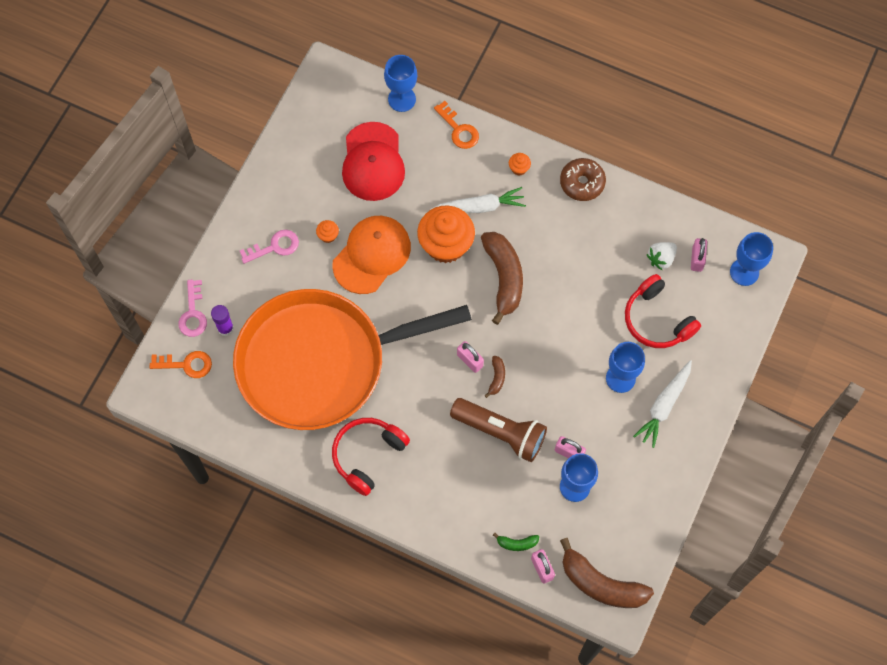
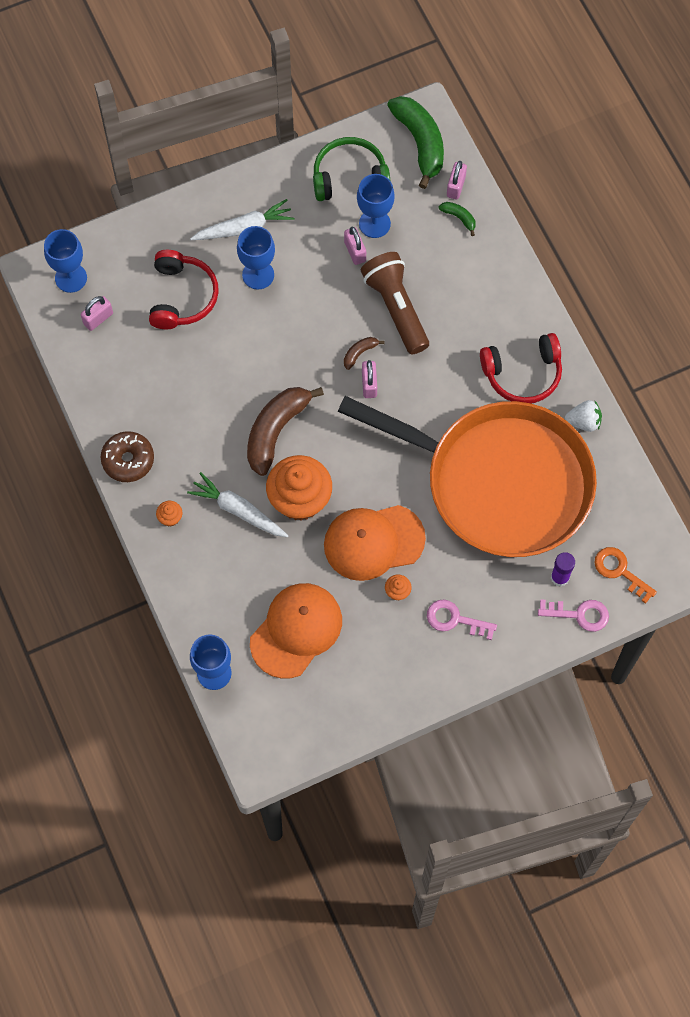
camera: 140 degrees left, 0 degrees up
pink key [178,280,207,337] -> pink key turned 60 degrees clockwise [538,599,609,632]
red cap [342,122,405,201] -> orange cap [250,583,342,679]
orange key [434,101,479,149] -> none
brown banana [560,538,654,608] -> green banana [387,96,444,189]
white strawberry [647,242,677,270] -> white strawberry moved to [565,400,602,432]
none -> green headphones [313,137,391,201]

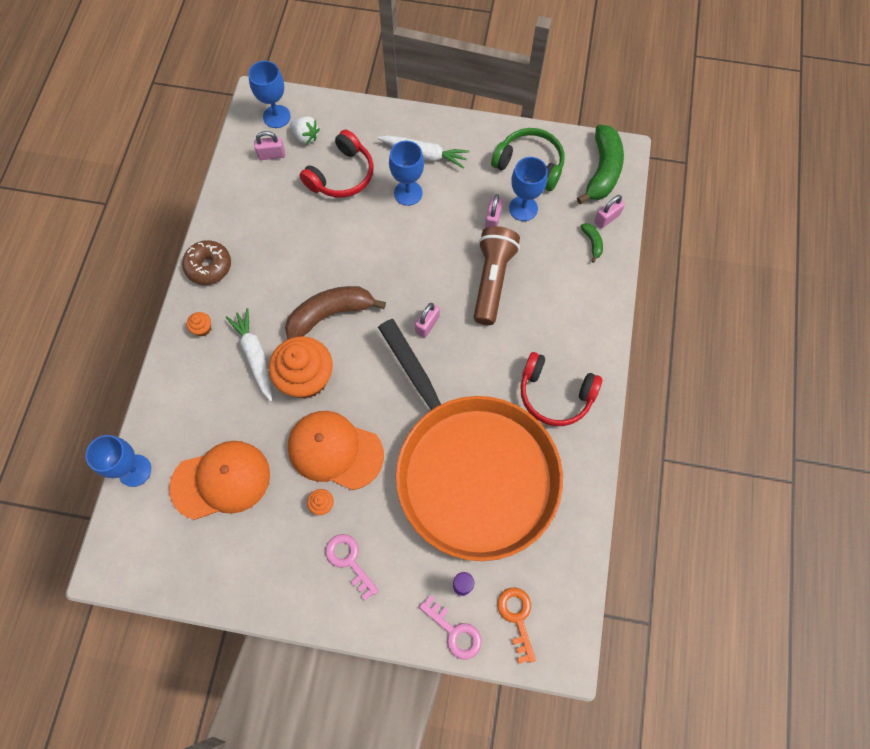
camera: 35 degrees right, 0 degrees up
brown banana [344,337,384,370] -> none
white strawberry [565,400,602,432] -> white strawberry moved to [290,116,320,144]

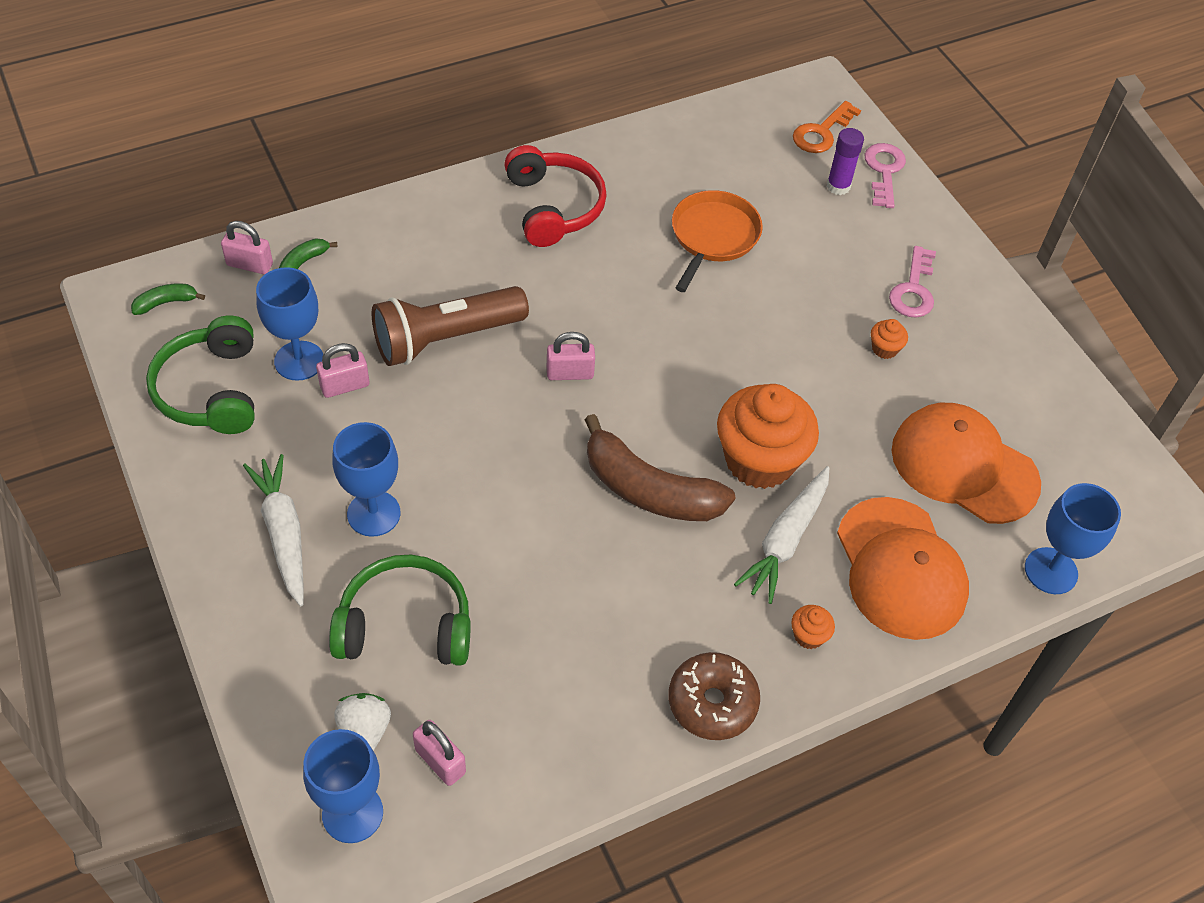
camera: 130 degrees left, 15 degrees down
orange cap [288,411,384,490] -> orange cap moved to [837,497,969,640]
red headphones [299,130,374,198] -> green headphones [329,555,471,666]
orange pan [378,319,563,561] -> orange pan [672,190,763,292], size x0.41
green banana [577,124,624,204] -> green banana [131,283,205,315], size x0.45

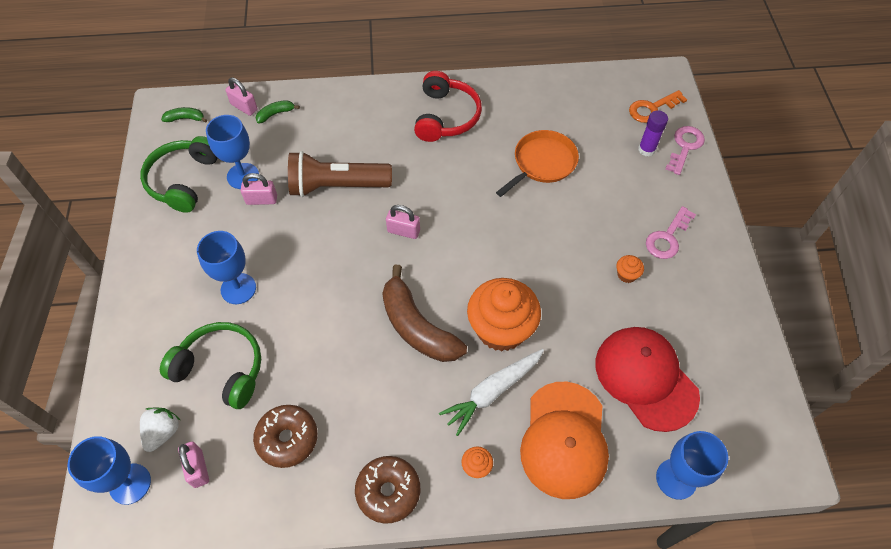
camera: 25 degrees right, 5 degrees up
white carrot [243,454,304,606] -> none
orange cap [892,403,1041,524] -> red cap [595,327,700,432]
none -> brown donut [253,405,318,468]

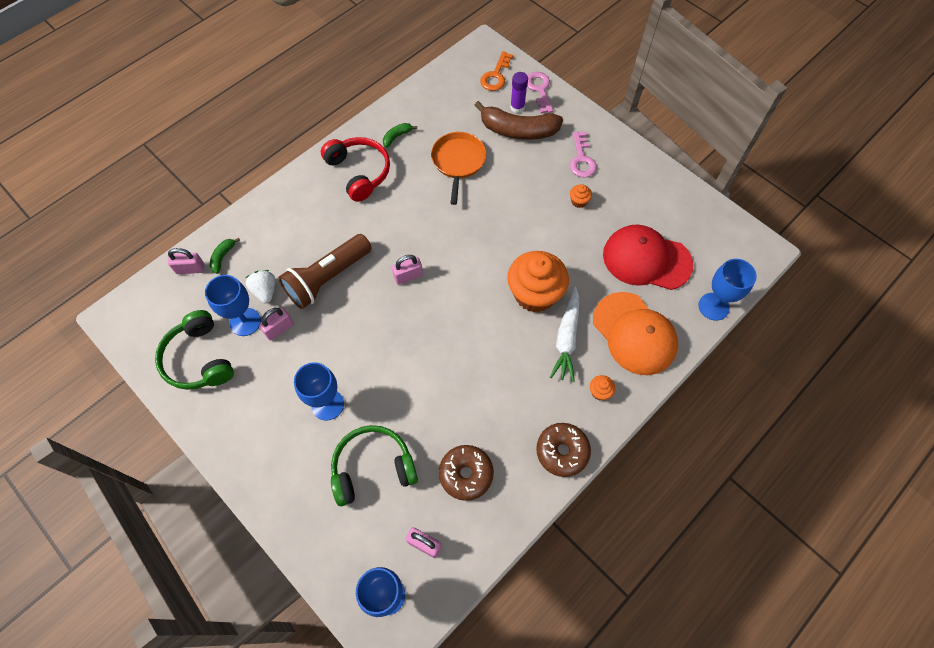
camera: 40 degrees left, 5 degrees up
white strawberry [140,407,180,452] -> white strawberry moved to [246,270,275,303]
green banana [161,107,207,123] -> green banana moved to [383,123,417,148]
brown banana [382,265,467,362] -> brown banana moved to [474,101,563,140]

